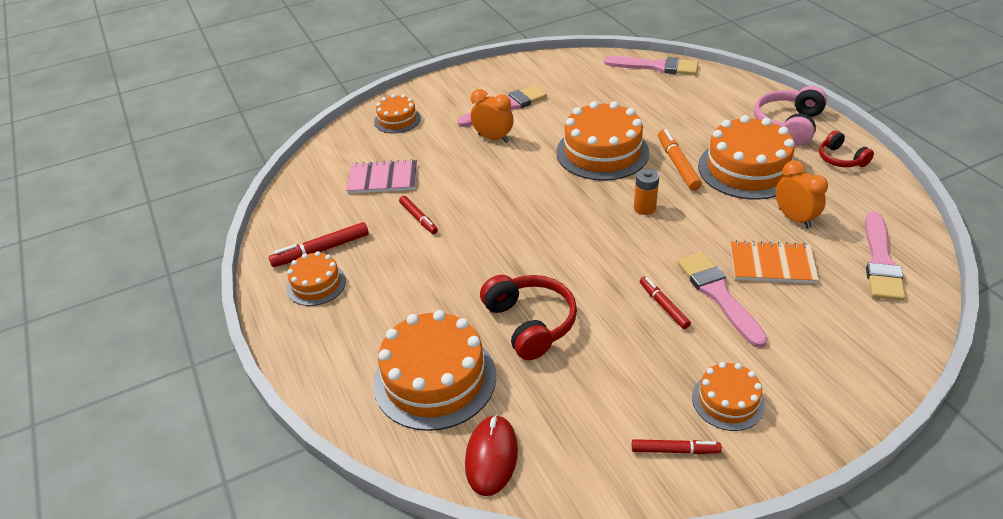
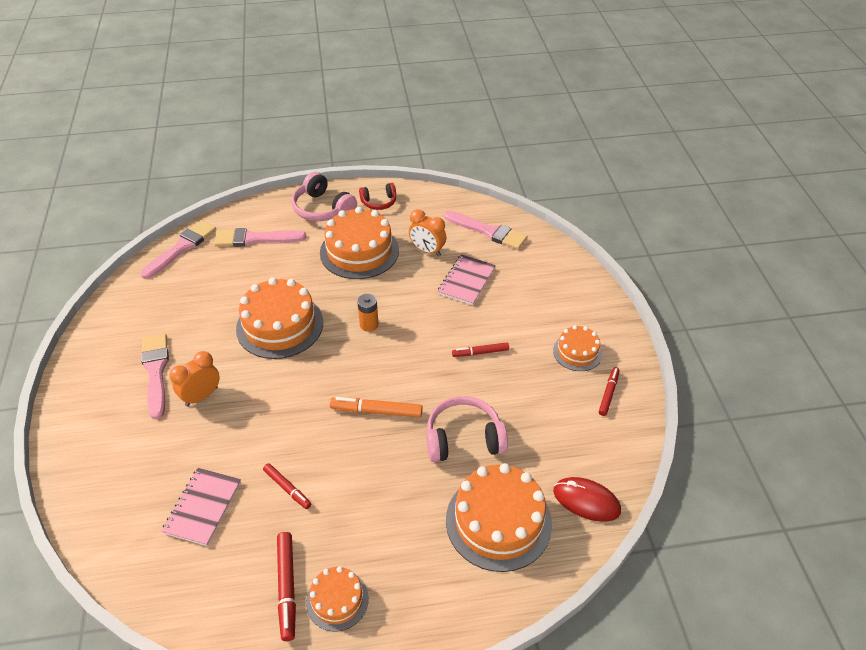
camera: 75 degrees left, 5 degrees up
orange cake [374,94,421,133] -> none
red marker [399,196,438,234] -> red marker turned 60 degrees clockwise [263,463,311,509]
red headphones [480,275,577,360] -> pink headphones [426,396,508,462]
orange marker [658,129,702,190] -> orange marker moved to [330,397,423,417]
pink brush [677,252,768,348] -> pink brush moved to [214,228,306,247]
orange notebook [730,240,819,283] -> pink notebook [437,254,496,305]
orange clock [776,160,828,229] -> orange clock turned 135 degrees counterclockwise [409,210,446,257]

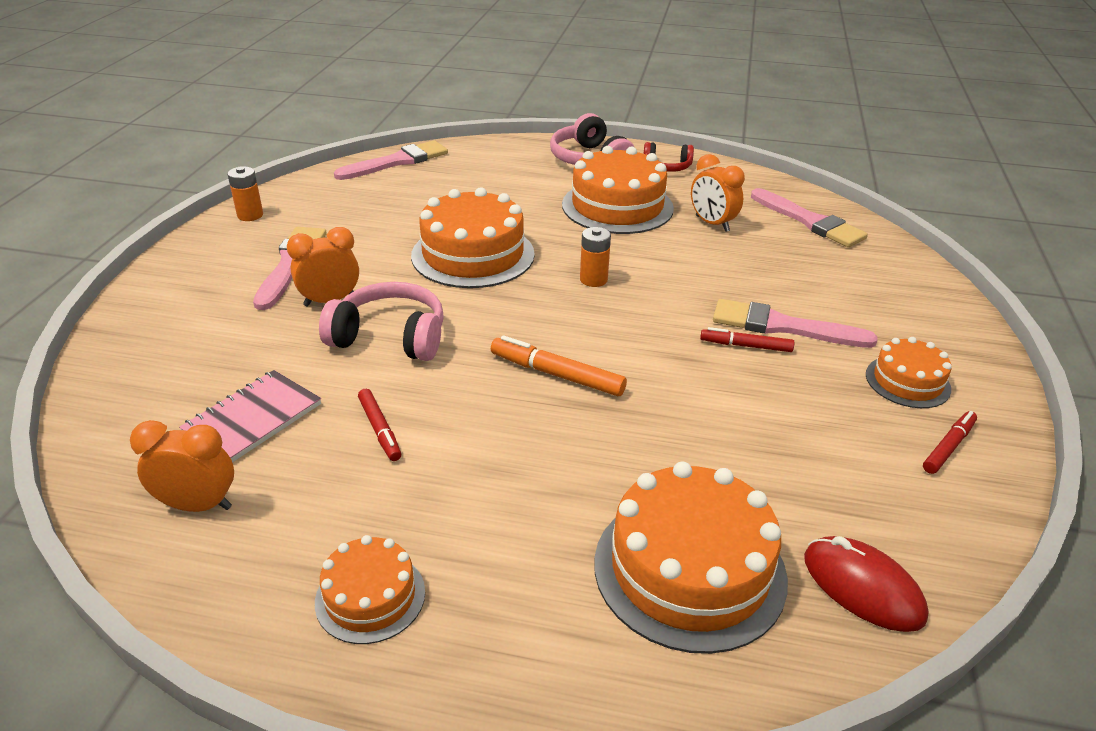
camera: 20 degrees right, 10 degrees down
pink brush [214,228,306,247] -> pink brush moved to [713,299,878,348]
red marker [277,532,296,641] -> none
pink headphones [426,396,508,462] -> pink headphones moved to [319,282,444,361]
pink notebook [437,254,496,305] -> none
none -> orange clock [130,420,234,512]
none -> orange battery [227,167,263,221]

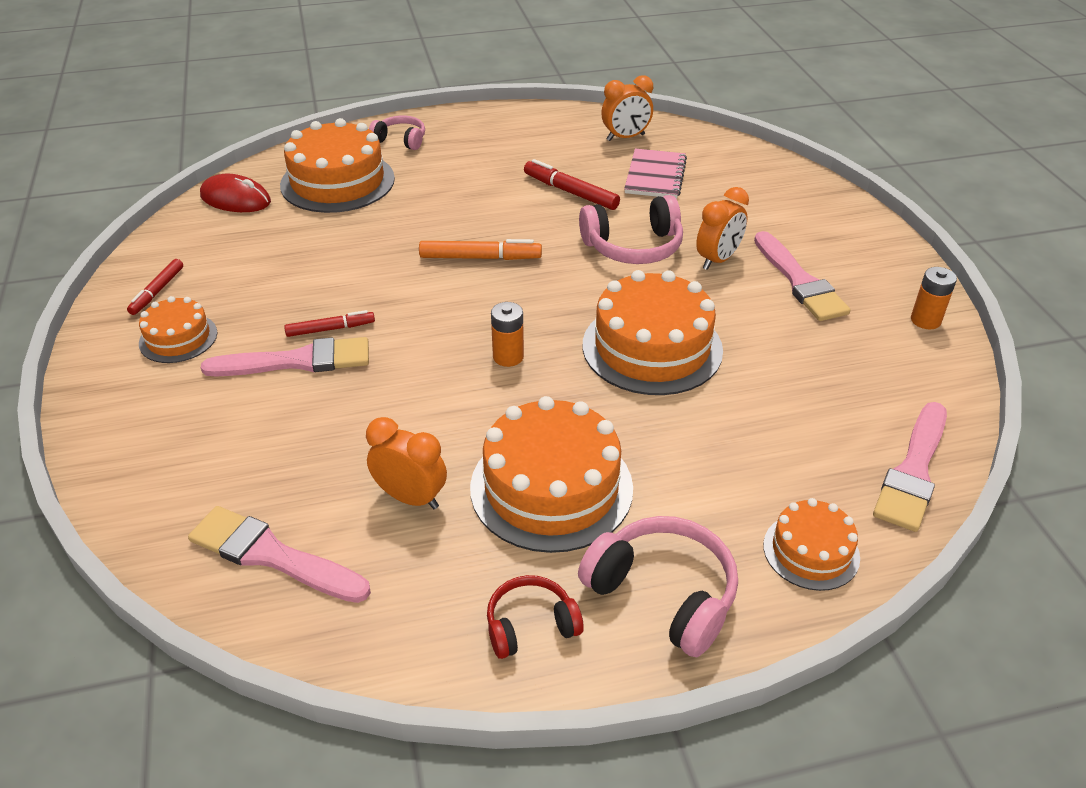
camera: 155 degrees right, 5 degrees up
orange cake [315,535,425,644] -> orange cake moved to [763,498,860,591]
red marker [358,389,401,461] -> red marker [524,159,620,210], size x1.51
none -> pink headphones [369,116,425,150]

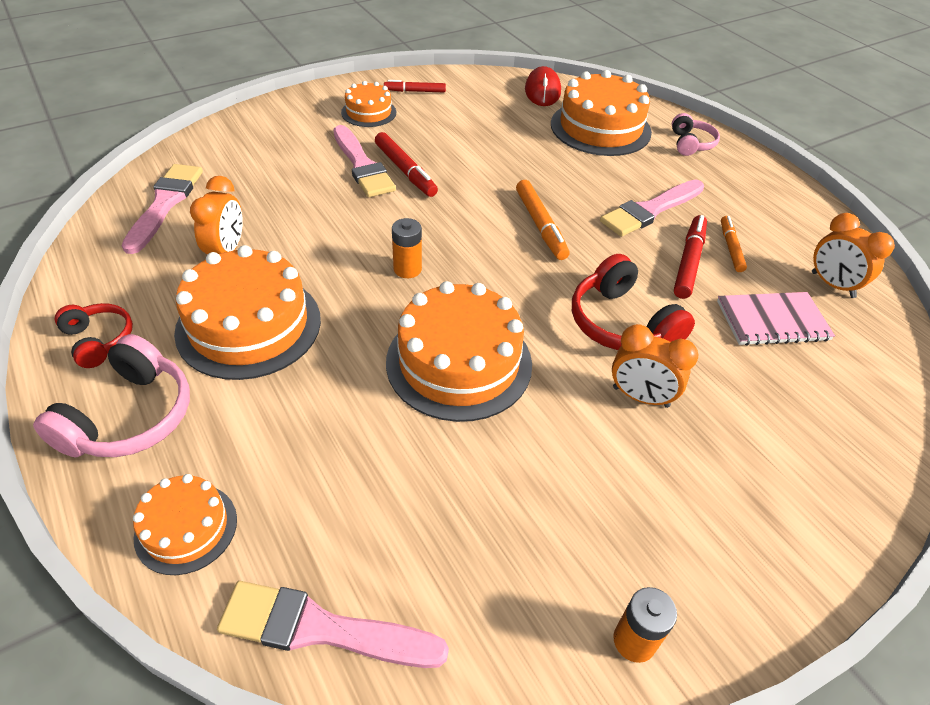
camera: 70 degrees right, 5 degrees up
red marker [284,310,375,337] -> red marker [375,132,438,197], size x1.51
pink headphones [579,195,683,264] -> red headphones [572,254,695,350]
pink brush [754,231,851,321] -> pink brush moved to [600,179,704,237]
none -> orange marker [721,216,747,272]

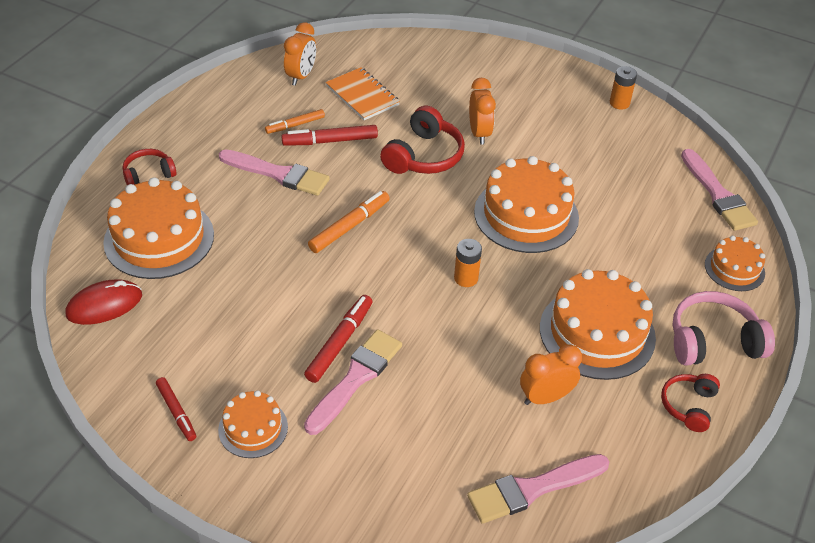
camera: 120 degrees left, 0 degrees up
pink headphones [672,113,720,156] -> red headphones [123,149,177,185]
pink notebook [717,292,835,346] -> orange notebook [326,67,400,120]

